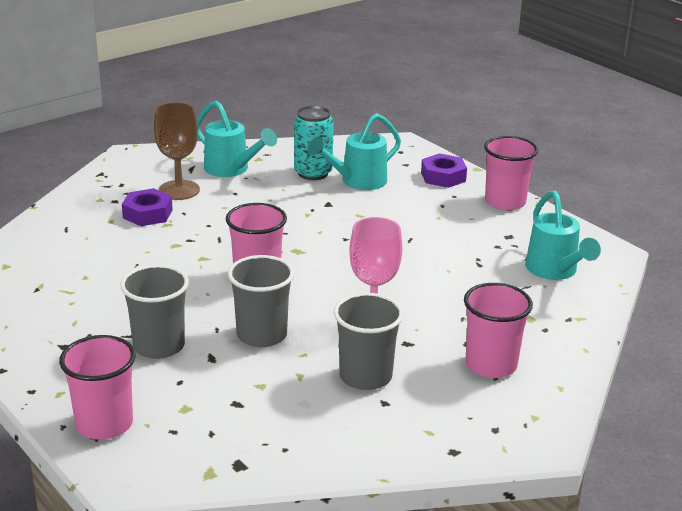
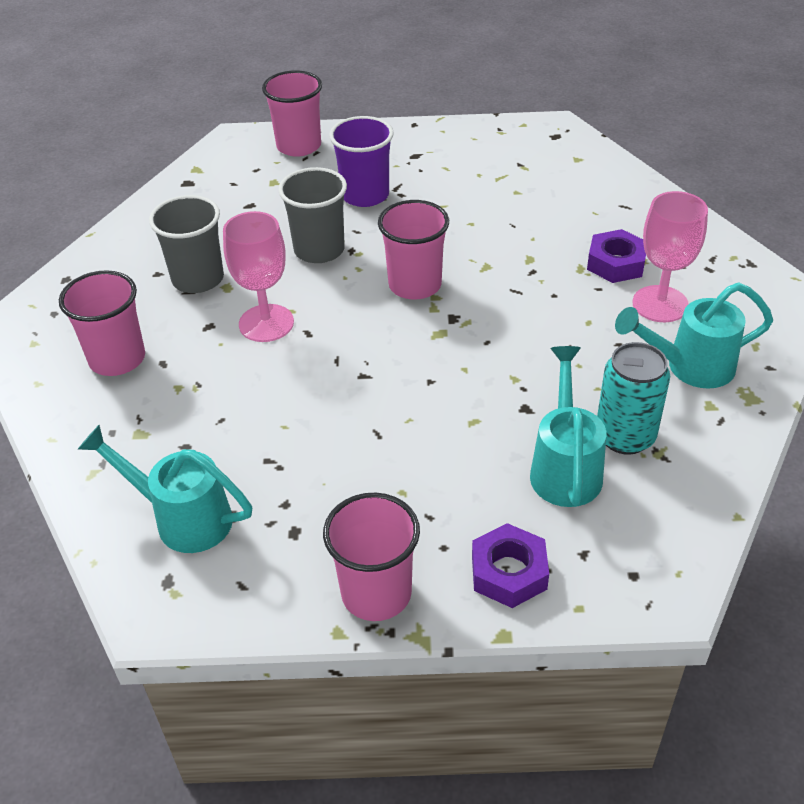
camera: 130 degrees right, 15 degrees up
grey cup [120,264,189,359] -> purple cup [329,116,394,207]
brown goblet [154,102,200,200] -> pink goblet [632,191,708,322]

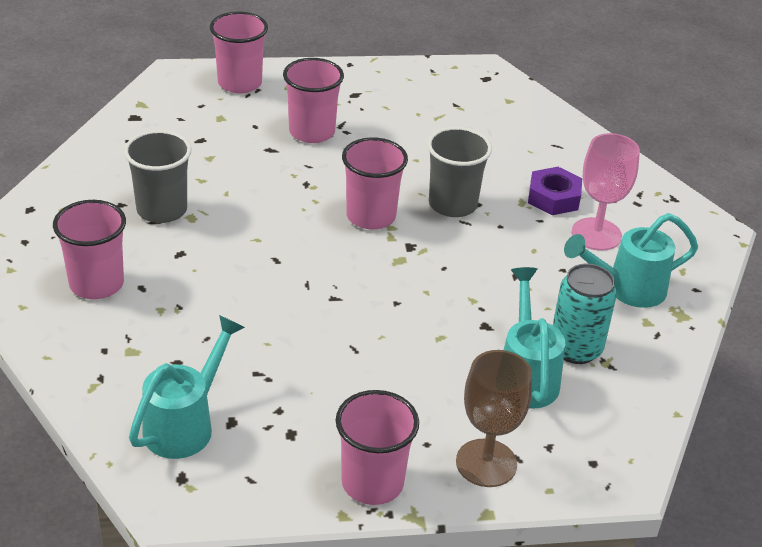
camera: 10 degrees left, 5 degrees down
turquoise watering can [78,425,252,553] -> turquoise watering can turned 105 degrees clockwise [129,315,245,459]
pink goblet [223,211,294,342] -> none
grey cup [278,167,347,263] -> grey cup moved to [427,127,492,217]
purple cup [329,116,394,207] -> pink cup [283,58,344,143]
purple nut [472,523,549,608] -> brown goblet [456,350,532,487]

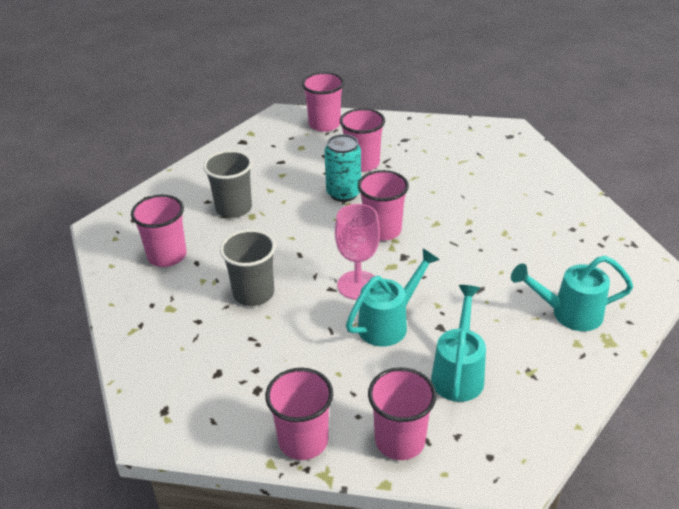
camera: 20 degrees right, 0 degrees up
turquoise watering can [129,315,245,459] -> turquoise watering can moved to [346,249,440,347]
grey cup [427,127,492,217] -> grey cup moved to [220,229,276,306]
brown goblet [456,350,532,487] -> pink cup [368,367,436,460]
purple nut [528,167,582,215] -> none
turquoise can [553,264,617,364] -> turquoise can moved to [324,134,361,202]
pink goblet [572,133,640,251] -> pink goblet moved to [335,204,380,300]

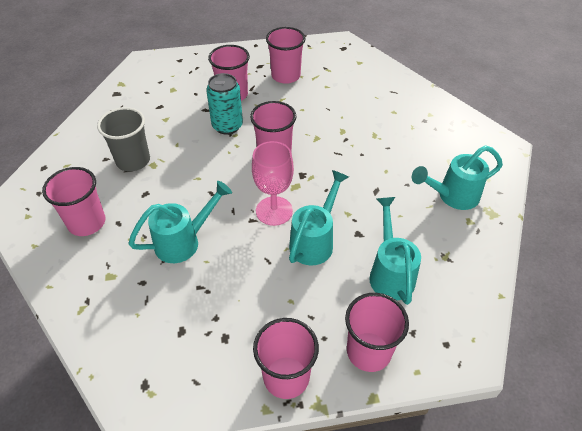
camera: 20 degrees left, 10 degrees up
grey cup [220,229,276,306] -> turquoise watering can [128,181,232,263]
pink cup [302,72,344,132] -> pink cup moved to [266,27,306,84]

